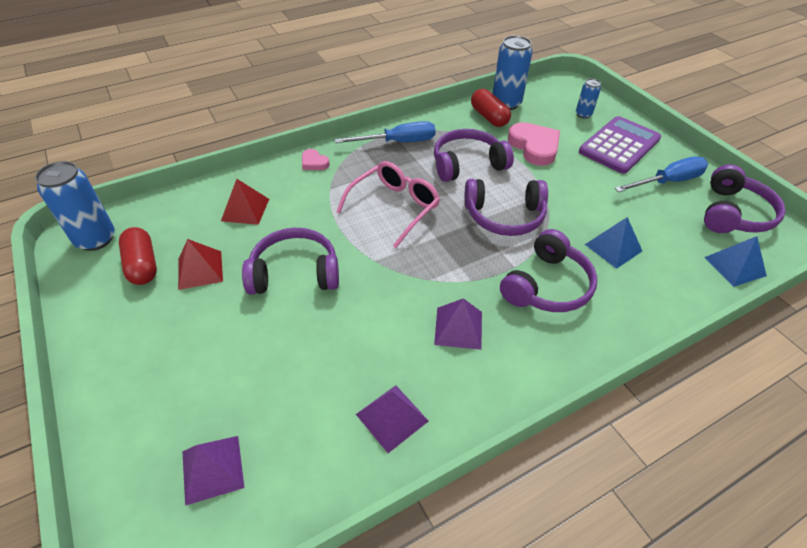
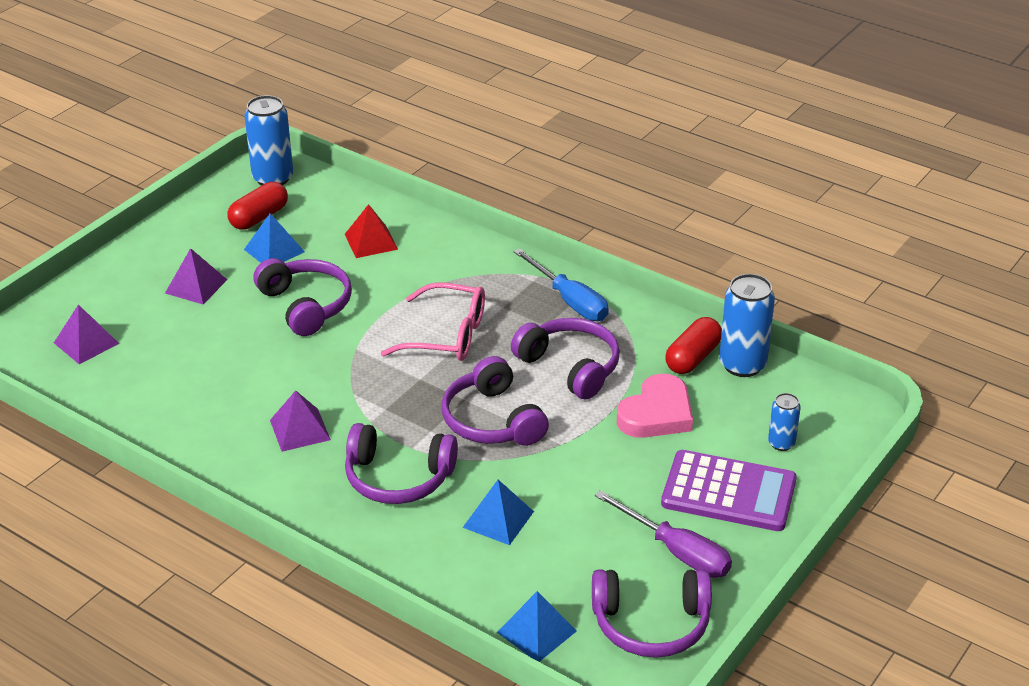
camera: 65 degrees right, 10 degrees down
red pyramid [178,239,223,290] -> blue pyramid [244,213,305,263]
pink heart [302,149,330,170] -> none
purple pyramid [356,385,429,453] -> purple pyramid moved to [165,248,227,304]
blue screwdriver [615,156,708,192] -> purple screwdriver [595,490,732,578]

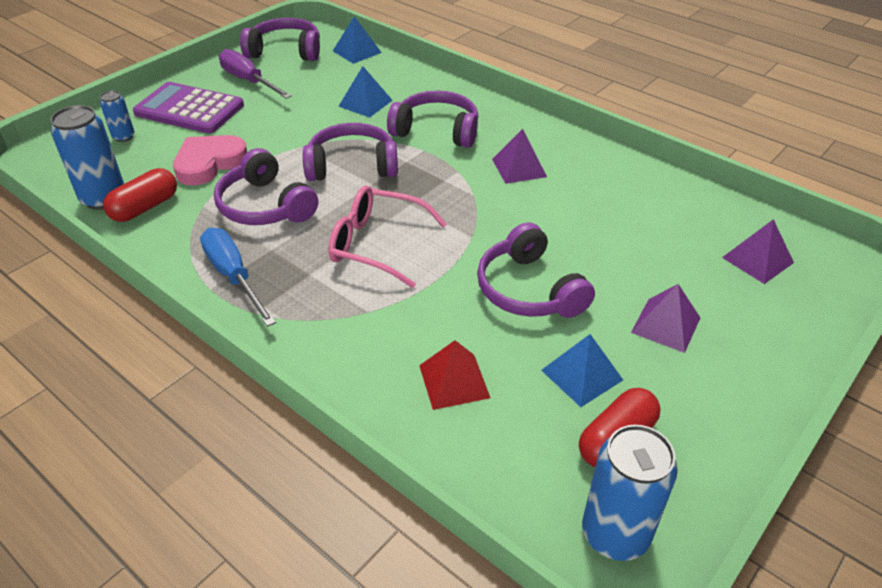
camera: 175 degrees left, 5 degrees up
purple headphones [442,356,549,446] -> purple headphones turned 75 degrees counterclockwise [303,123,398,181]

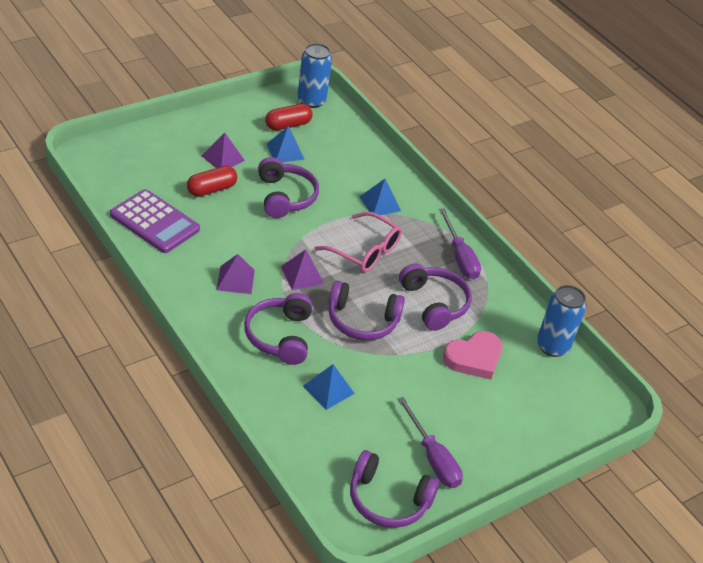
camera: 170 degrees left, 0 degrees up
blue can [100,90,134,142] -> none
red capsule [103,168,177,222] -> red capsule moved to [187,166,237,197]
purple calculator [133,82,244,134] -> purple calculator moved to [110,189,200,253]
blue screwdriver [200,228,276,327] -> purple screwdriver [439,208,481,280]
blue pyramid [333,16,382,64] -> blue pyramid moved to [360,179,401,217]
purple headphones [387,90,478,148] -> purple headphones turned 60 degrees clockwise [244,293,312,365]
red pyramid [419,340,490,410] -> none
purple pyramid [722,219,794,284] -> purple pyramid moved to [281,249,324,290]

